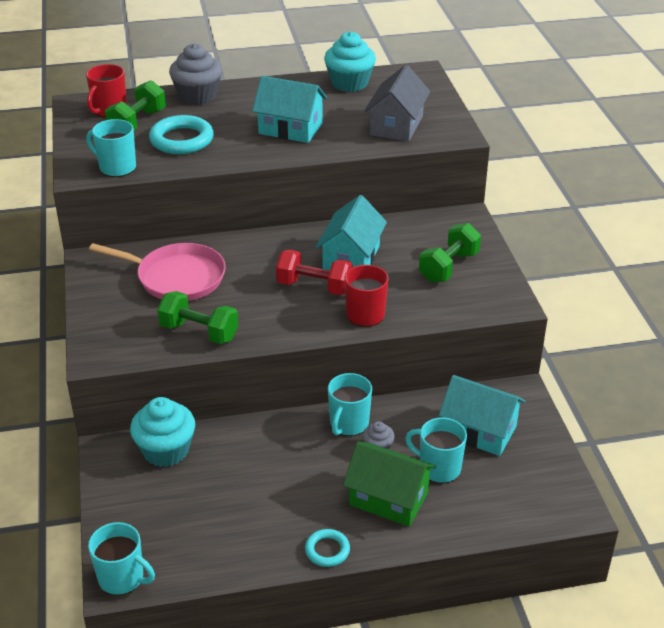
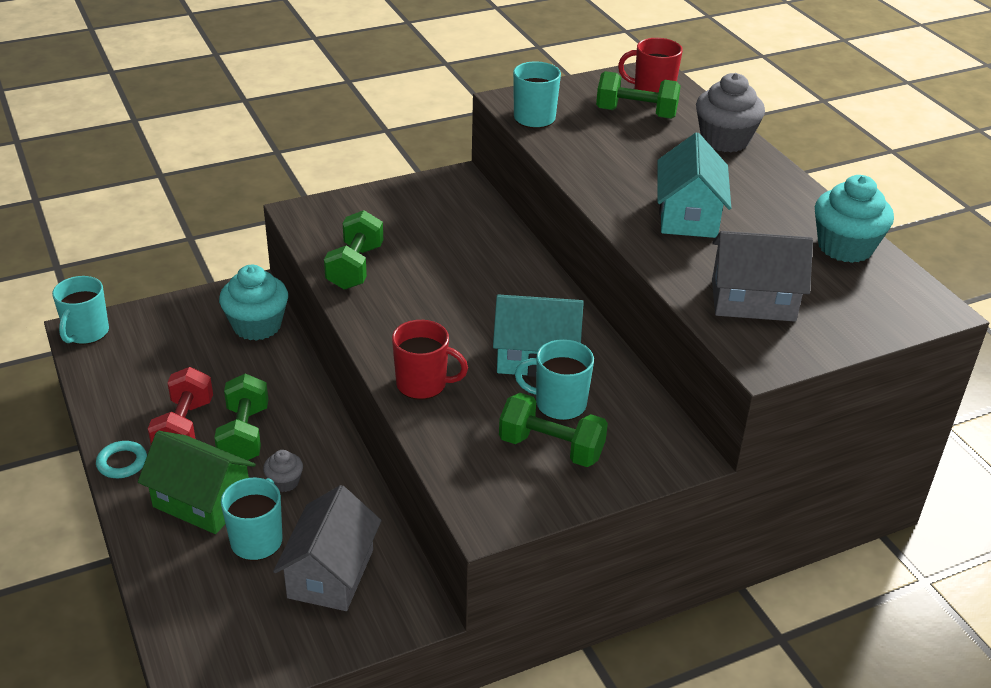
camera: 75 degrees right, 0 degrees up
pink pan [89,243,226,301] -> none
turquoise ring [149,115,214,154] -> none
red dumbbell [276,250,353,295] -> red dumbbell moved to [148,367,213,444]
turquoise mug [328,373,372,436] -> turquoise mug moved to [515,339,594,421]
green house [343,441,436,527] -> green house turned 75 degrees counterclockwise [138,431,256,534]
turquoise house [439,375,525,456] -> grey house [273,485,381,611]
none -> green dumbbell [214,374,268,460]

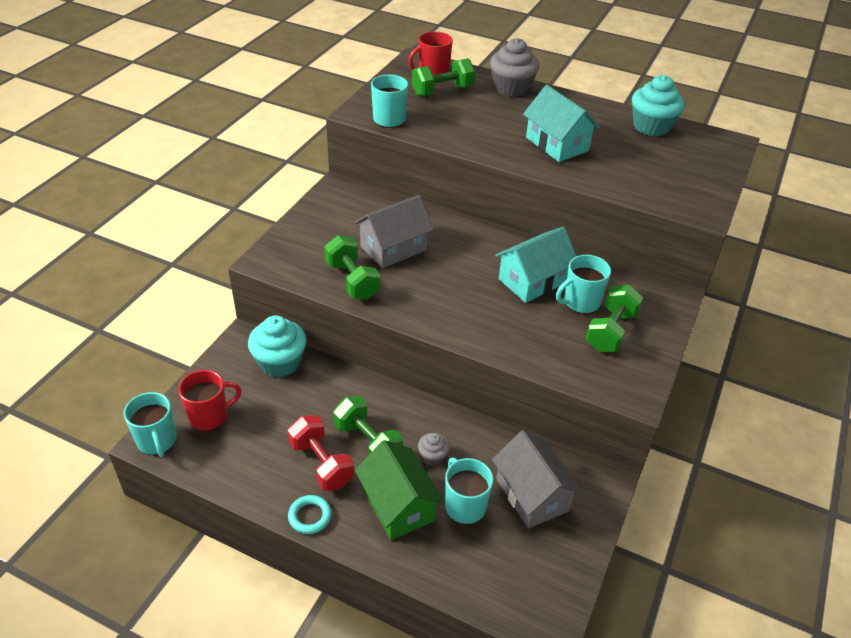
camera: 40 degrees left, 5 degrees up
green house [138,431,256,534] -> green house turned 75 degrees clockwise [355,440,445,540]
red mug [392,320,468,400] -> red mug moved to [178,370,241,431]
green dumbbell [499,393,608,467] -> green dumbbell turned 45 degrees counterclockwise [586,285,643,352]
grey house [712,231,813,322] -> grey house moved to [354,195,434,268]

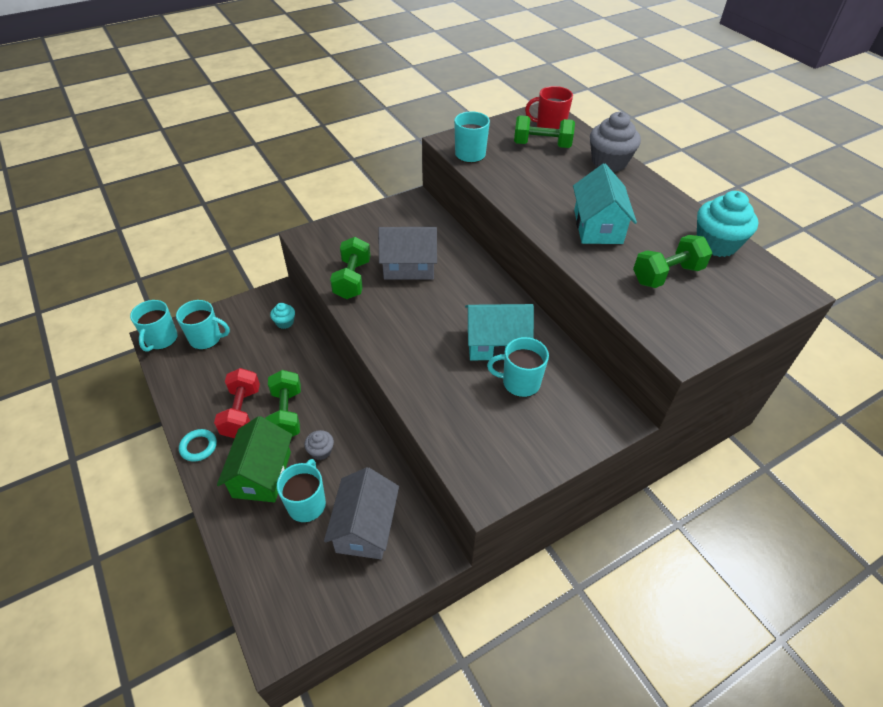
camera: 35 degrees right, 5 degrees up
red mug [178,370,241,431] -> turquoise mug [176,300,230,350]
turquoise cupcake [248,315,307,377] -> turquoise cupcake [270,303,295,329], size x0.50
green dumbbell [586,285,643,352] -> green dumbbell moved to [633,235,712,288]

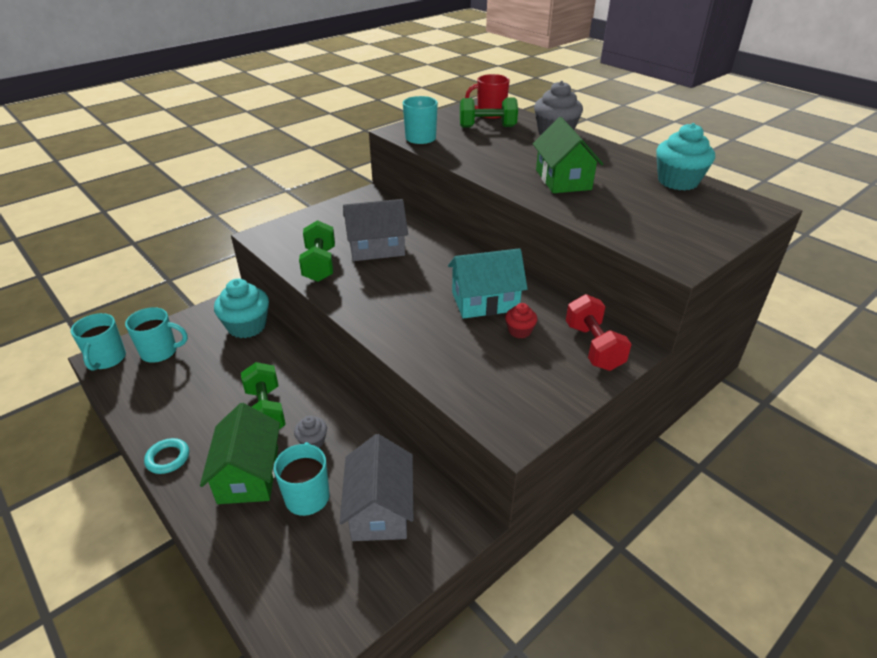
camera: 10 degrees left, 10 degrees down
red dumbbell [214,368,260,438] -> red dumbbell moved to [566,294,632,371]
turquoise cupcake [270,303,295,329] -> turquoise cupcake [214,279,269,338], size x1.98
turquoise mug [487,337,549,397] -> red cupcake [505,303,538,338]
turquoise house [573,163,637,244] -> green house [532,117,603,193]
green dumbbell [633,235,712,288] -> none

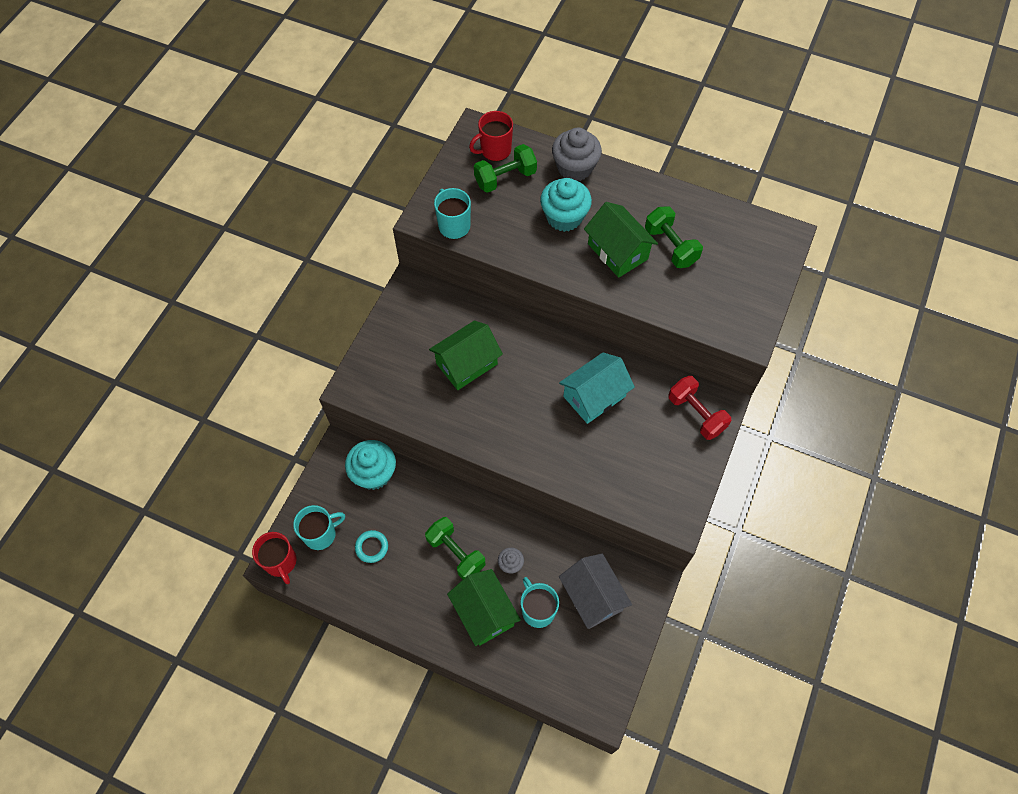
camera: 25 degrees left, 25 degrees up
turquoise mug [71,313,126,371] -> red mug [252,532,297,584]
turquoise ring [144,438,189,474] -> turquoise ring moved to [355,530,388,563]
green dumbbell [299,220,335,282] -> green dumbbell moved to [645,206,703,268]
grey house [343,199,408,261] -> green house [429,320,503,390]
red cupcake [505,303,538,338] -> none
turquoise cupcake [656,123,715,190] -> turquoise cupcake moved to [540,178,592,232]

